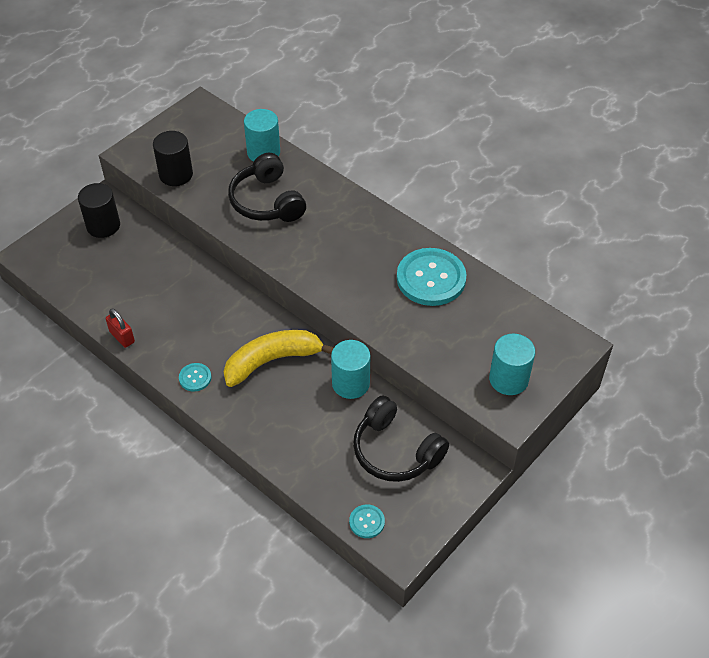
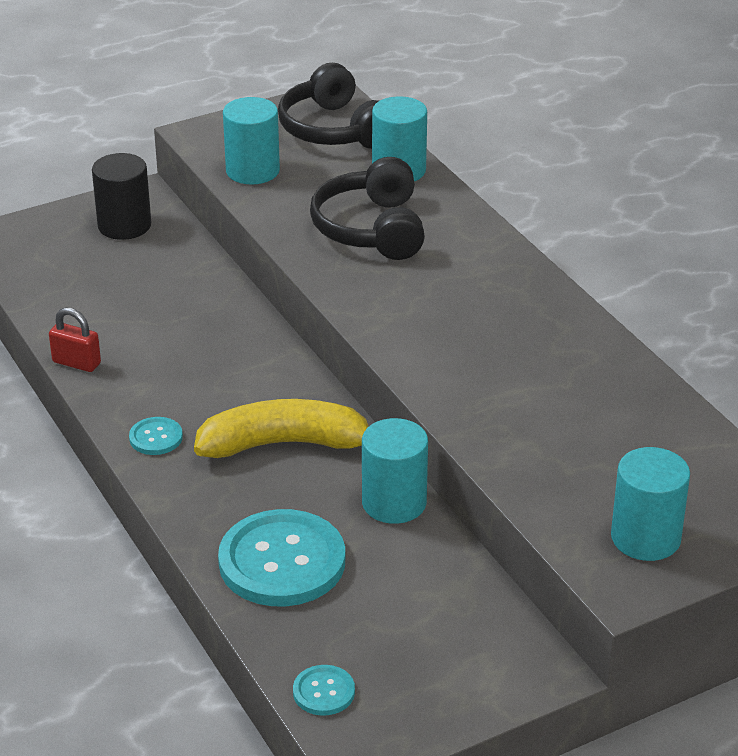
camera: 20 degrees right, 15 degrees down
red padlock [106,308,135,348] -> red padlock turned 45 degrees counterclockwise [49,307,101,372]
black cylinder [153,131,193,186] -> turquoise cylinder [223,97,280,184]
black headphones [353,395,449,482] -> black headphones moved to [278,63,379,149]
turquoise button [397,248,466,306] -> turquoise button moved to [218,509,345,606]

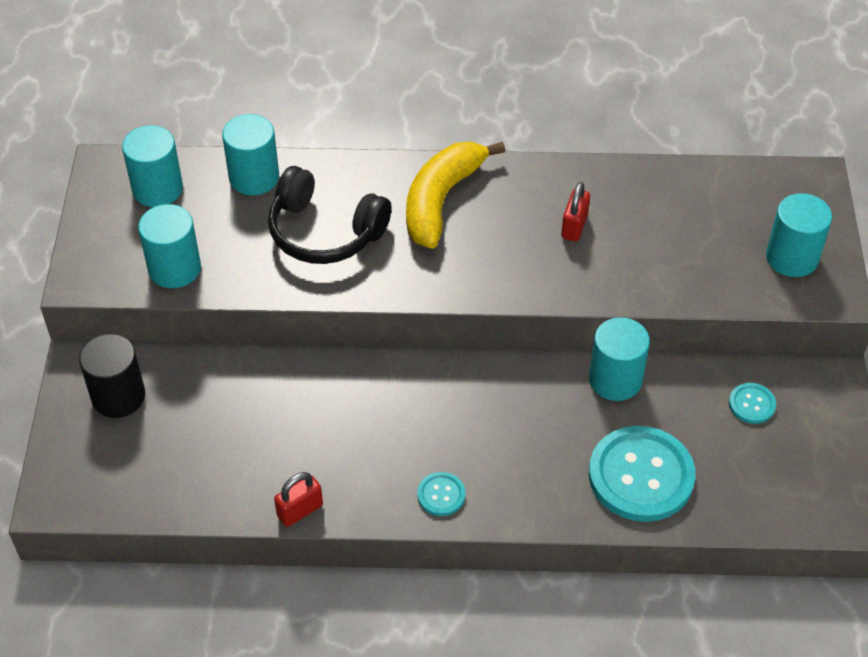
camera: 60 degrees left, 15 degrees up
yellow banana [194,399,369,458] -> yellow banana moved to [406,142,505,249]
black headphones [278,63,379,149] -> turquoise cylinder [122,125,183,207]
turquoise button [293,665,355,716] -> turquoise button moved to [729,383,776,424]
none -> red padlock [561,182,590,241]

